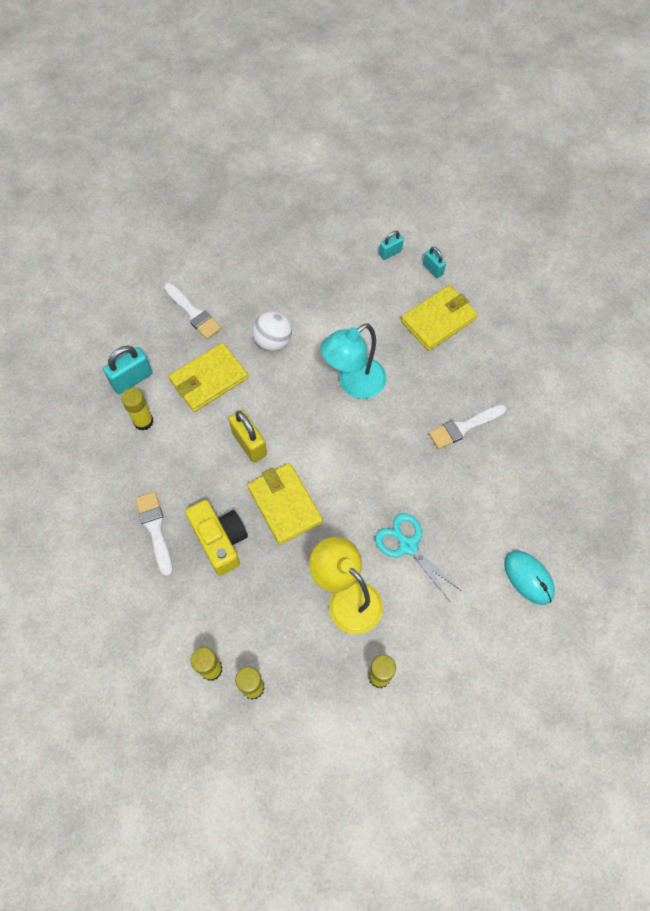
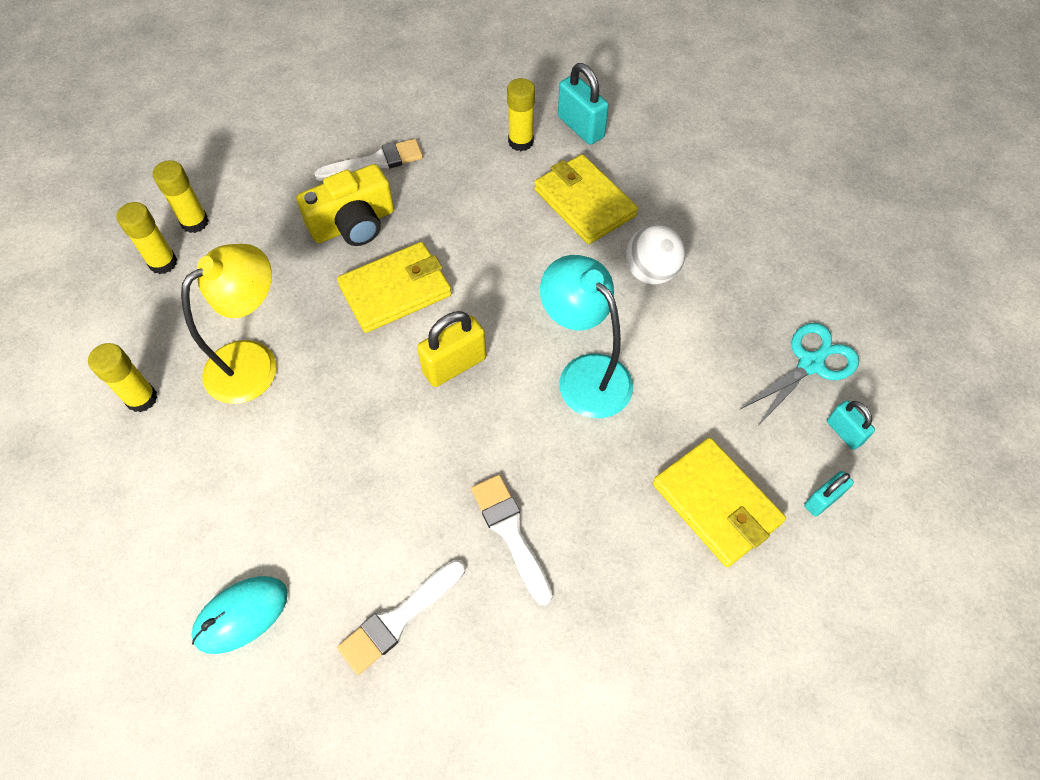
camera: 90 degrees right, 5 degrees down
white brush [164,283,221,339] -> white brush moved to [337,560,465,675]
yellow padlock [229,410,267,463] -> yellow padlock moved to [417,311,486,387]
turquoise scissors [375,513,462,601] -> turquoise scissors moved to [739,323,859,427]

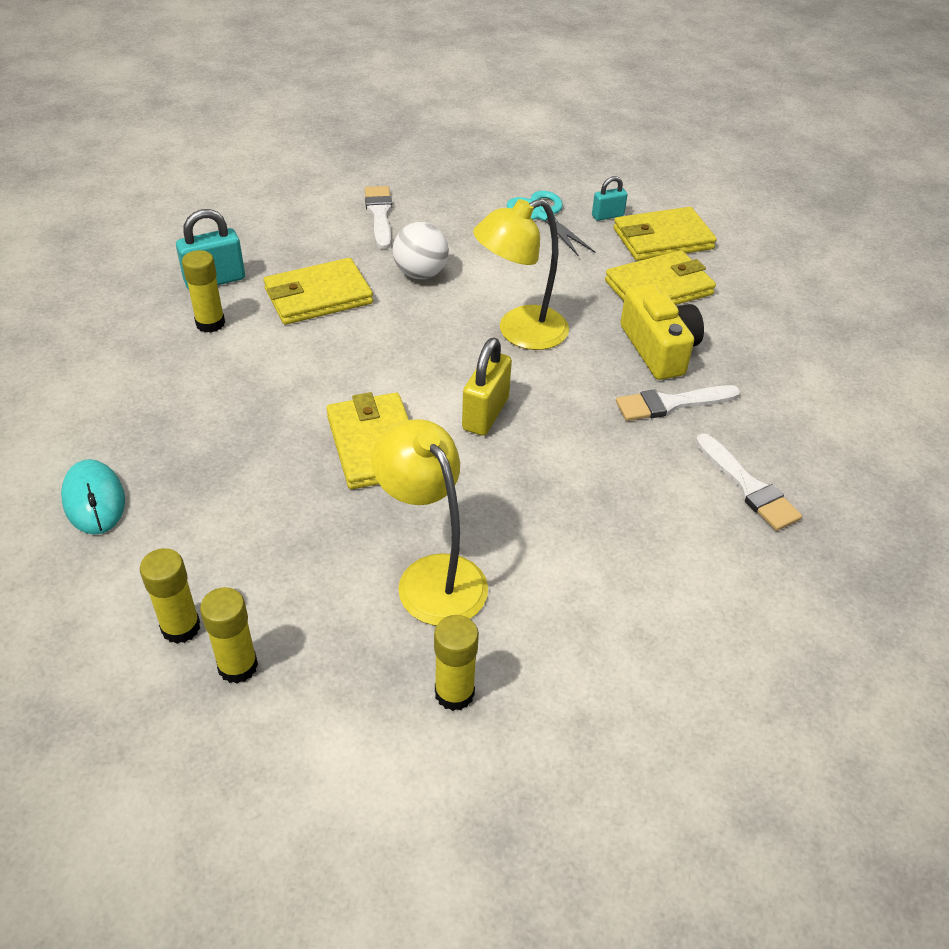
camera: 80 degrees left, 15 degrees down
turquoise mouse [191,576,288,654] -> turquoise mouse moved to [61,459,125,535]
yellow camera [296,164,394,246] -> yellow camera moved to [620,284,704,380]
white brush [314,139,423,181] -> white brush moved to [365,186,392,249]
yellow padlock [417,311,486,387] -> yellow padlock turned 45 degrees clockwise [462,338,512,436]
turquoise lamp [540,255,633,418] -> yellow lamp [473,199,569,350]
turquoise padlock [804,471,854,517] -> yellow wallet [613,207,717,261]

